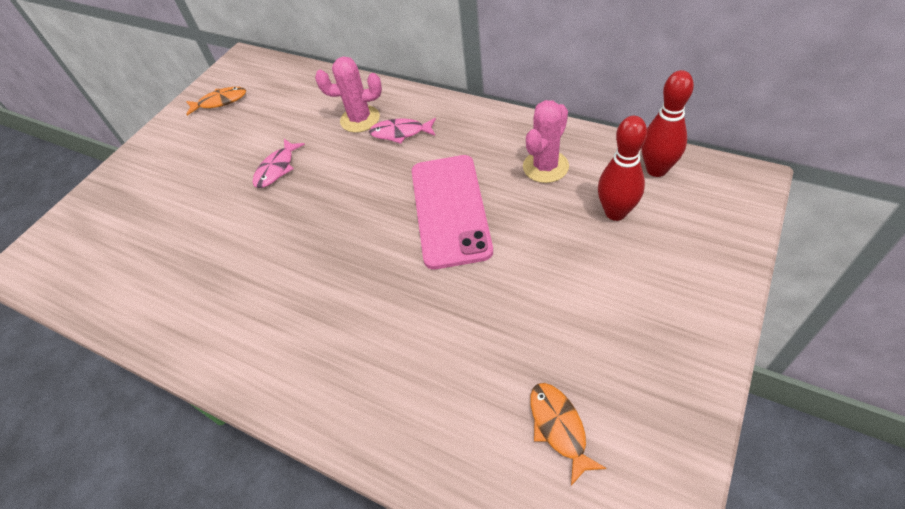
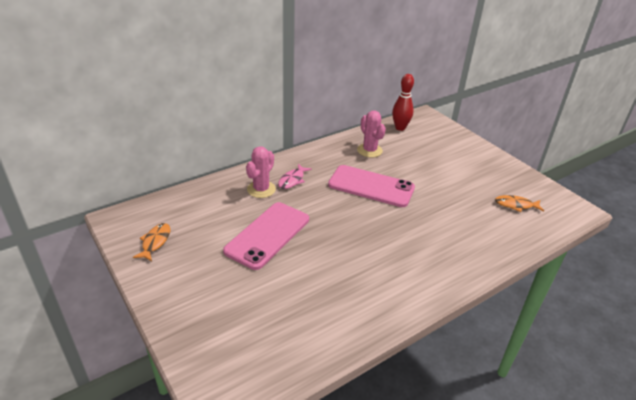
camera: 70 degrees left, 15 degrees down
pink fish [253,139,305,188] -> pink phone [223,202,309,270]
red bowling pin [598,116,647,221] -> none

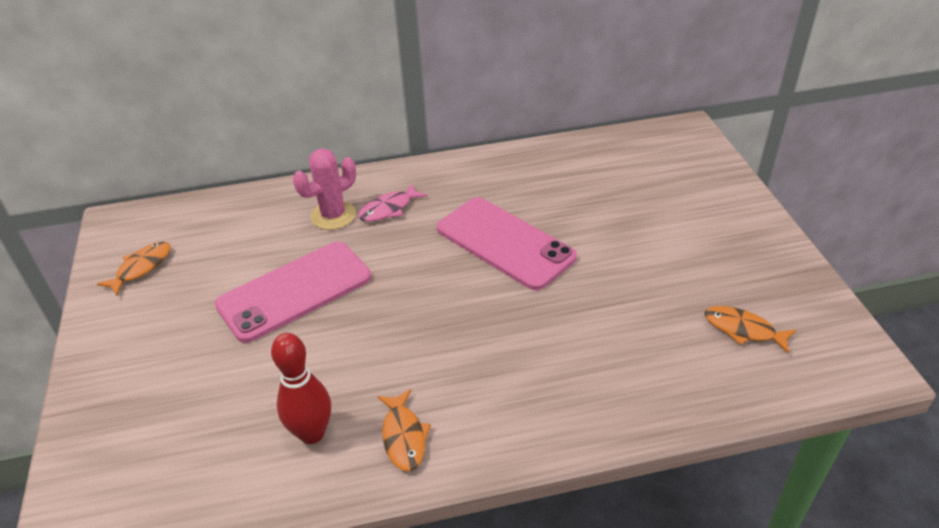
camera: 25 degrees right, 5 degrees up
pink cactus [357,111,386,157] -> none
red bowling pin [392,74,414,131] -> red bowling pin moved to [271,333,331,444]
none -> orange fish [377,389,431,471]

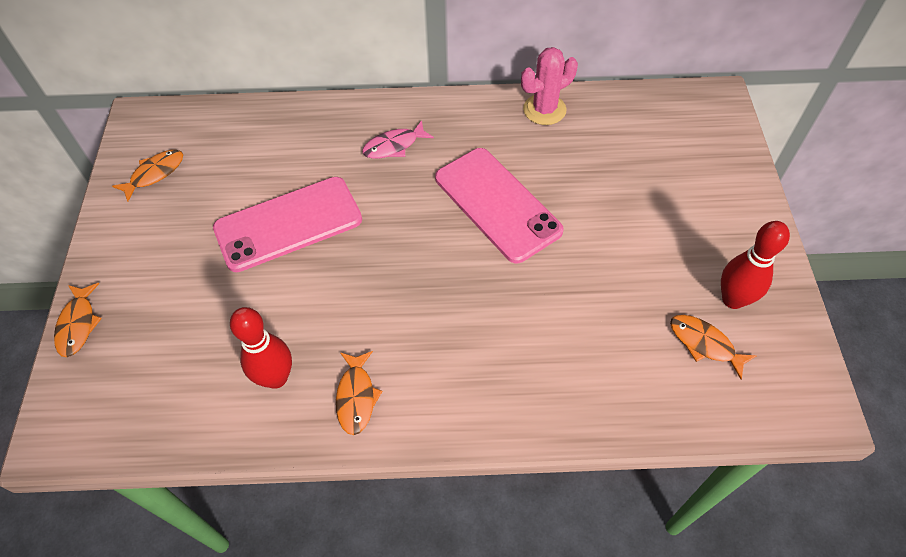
camera: 10 degrees right, 15 degrees up
pink cactus [293,148,356,230] -> pink cactus moved to [521,47,578,125]
none -> orange fish [54,283,102,357]
none -> red bowling pin [721,221,790,309]

